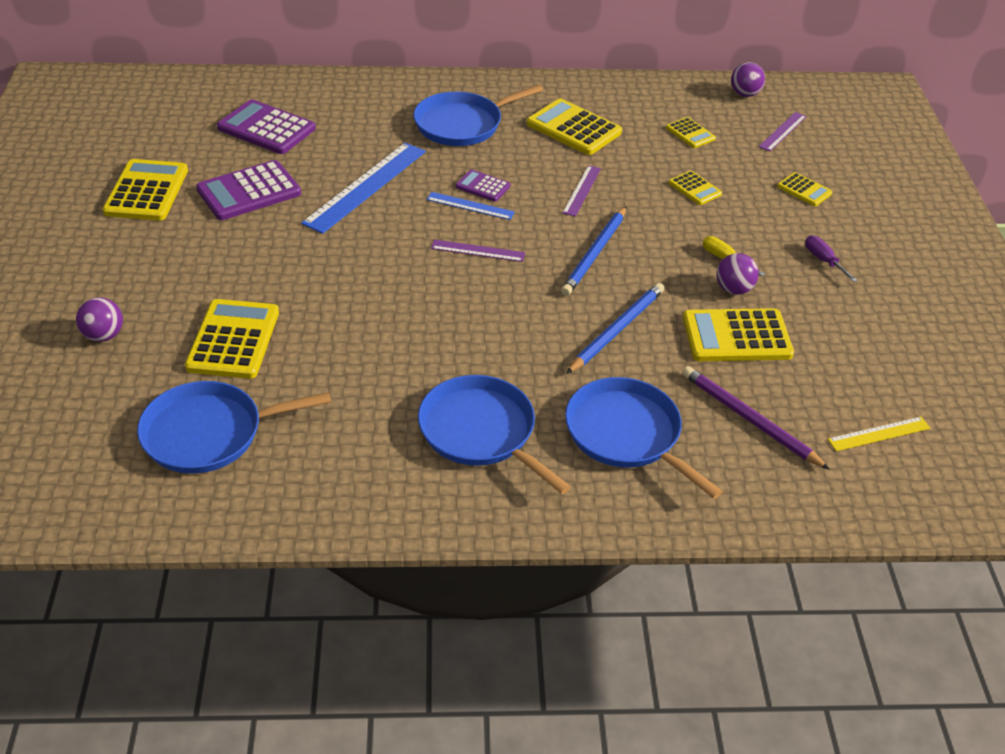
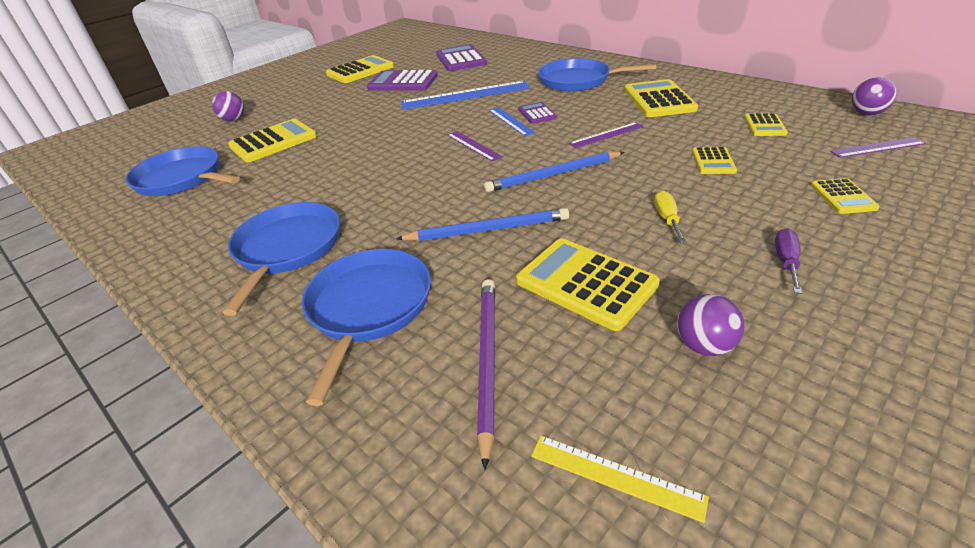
camera: 50 degrees right, 5 degrees down
purple ball [717,253,759,295] -> purple ball moved to [677,294,745,356]

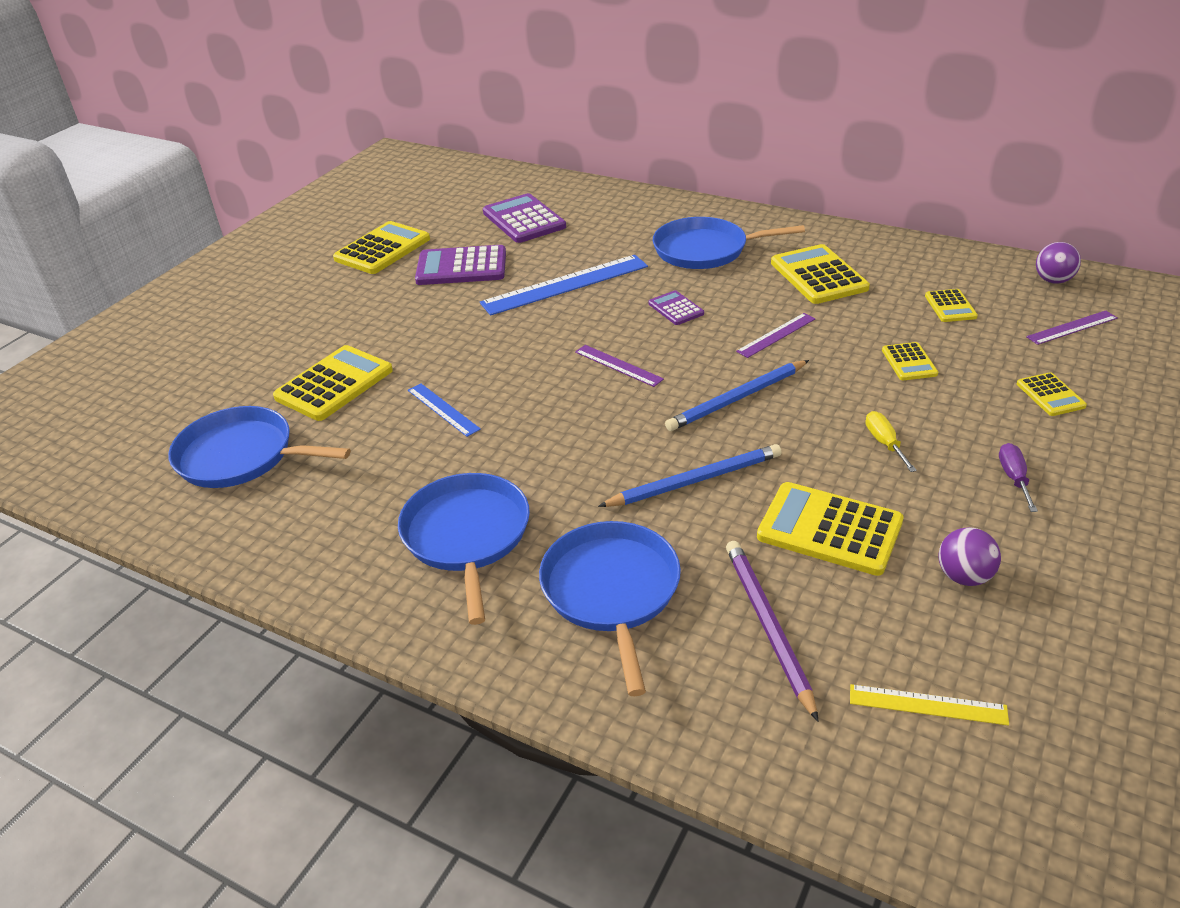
camera: 15 degrees left, 0 degrees up
purple ball [212,91,244,121] -> none
blue ruler [489,107,535,136] -> blue ruler moved to [408,384,481,437]

